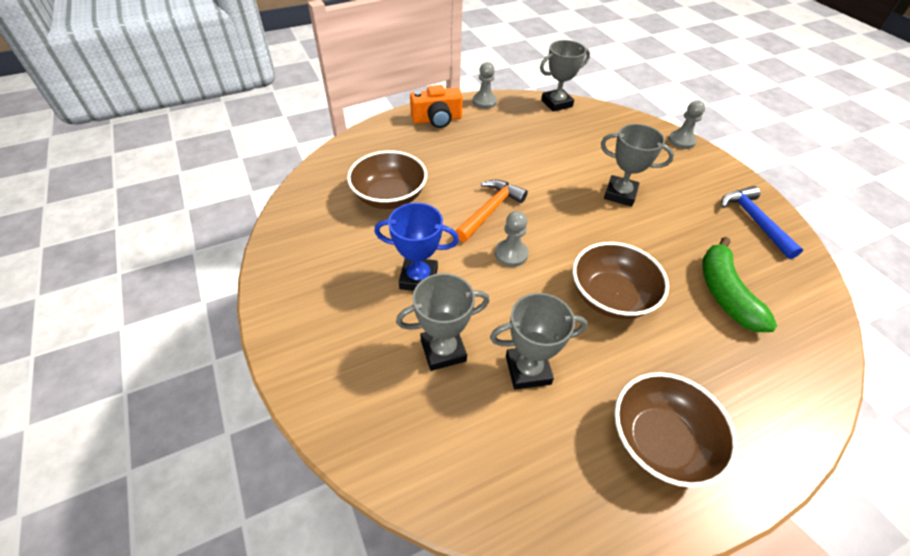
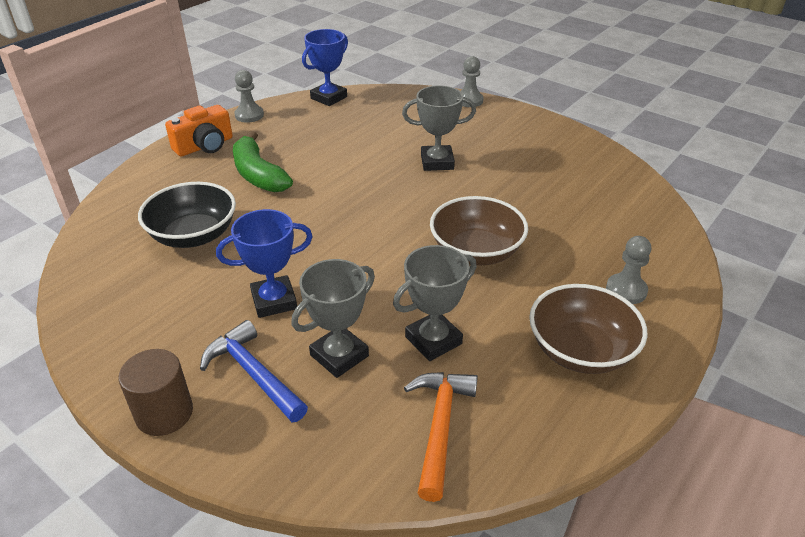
camera: 25 degrees left, 10 degrees down
brown bowl [347,150,427,209] -> black bowl [138,182,236,248]
orange hammer [455,180,528,242] -> orange hammer moved to [404,372,478,502]
grey pawn [495,211,528,267] -> grey pawn moved to [606,236,651,304]
grey trophy [540,40,590,112] -> blue trophy [302,29,348,106]
green banana [702,237,777,332] -> green banana moved to [233,131,293,192]
blue hammer [721,186,803,259] -> blue hammer moved to [200,320,308,422]
none -> brown cylinder [118,349,193,436]

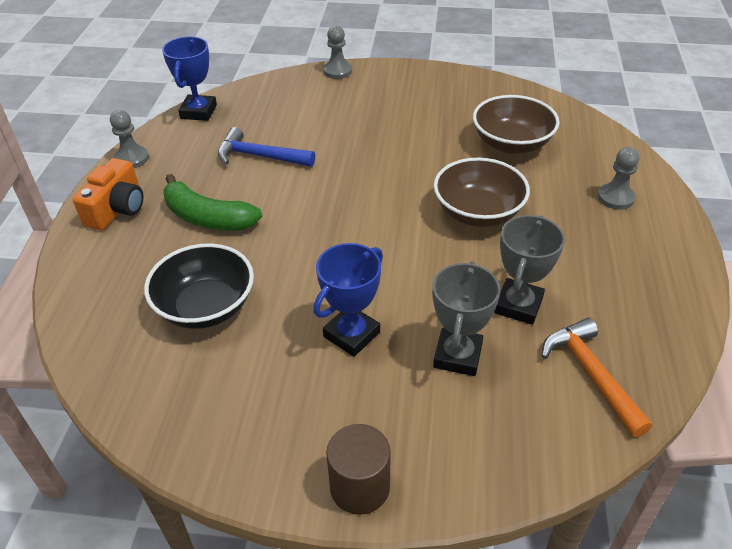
camera: 30 degrees left, 5 degrees up
blue hammer [200,320,308,422] -> blue hammer moved to [218,127,315,167]
grey trophy [402,85,476,171] -> none
brown bowl [529,284,647,374] -> brown bowl moved to [473,95,559,154]

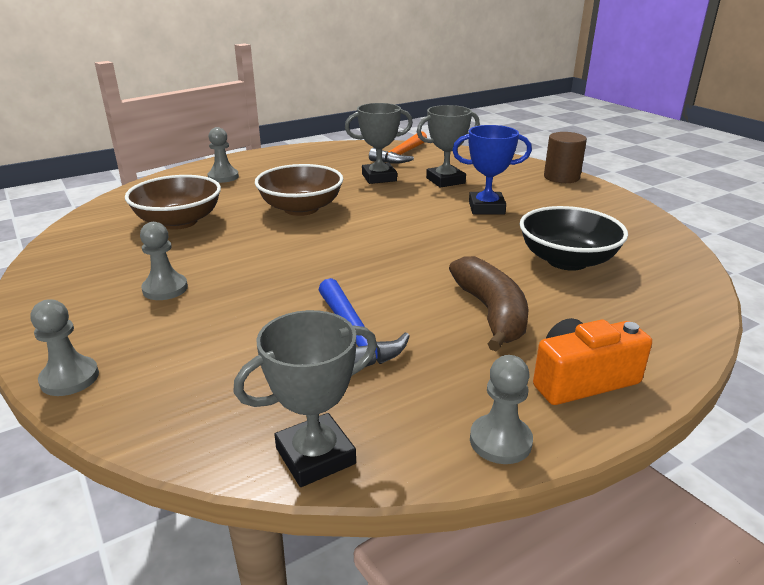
camera: 130 degrees left, 15 degrees down
blue trophy [162,37,217,121] -> grey trophy [233,310,377,487]
green banana [163,174,262,231] -> brown banana [449,256,529,352]
none -> grey pawn [140,222,188,300]

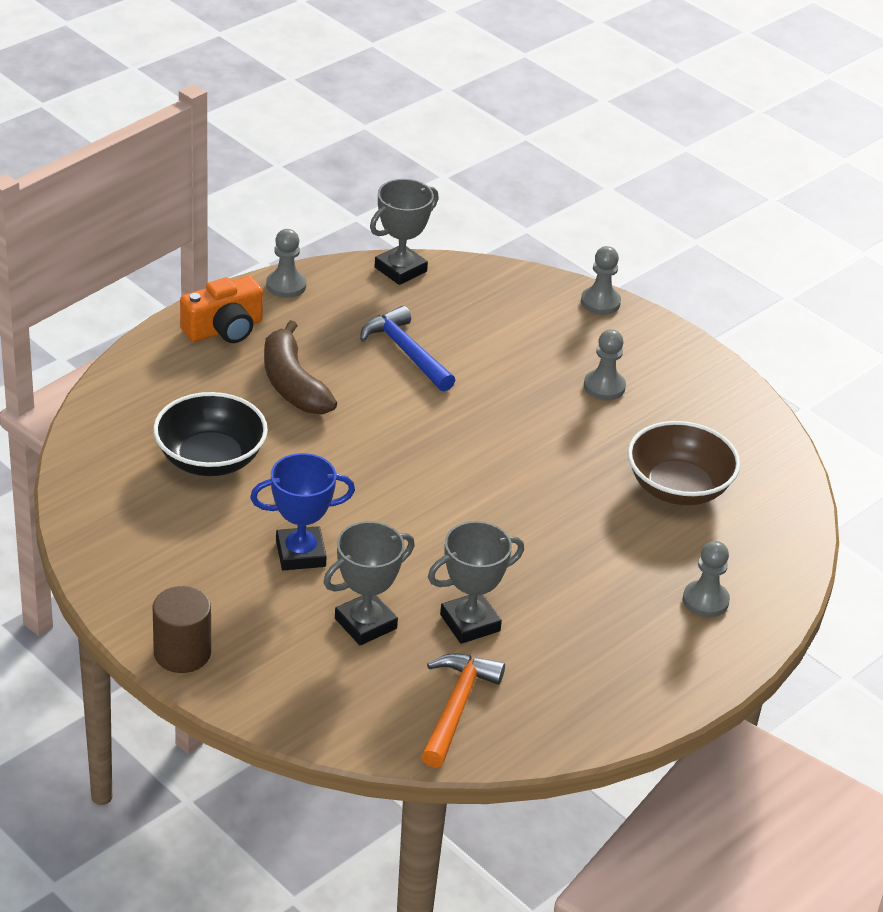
camera: 165 degrees right, 10 degrees up
brown bowl [255,164,343,216] -> none

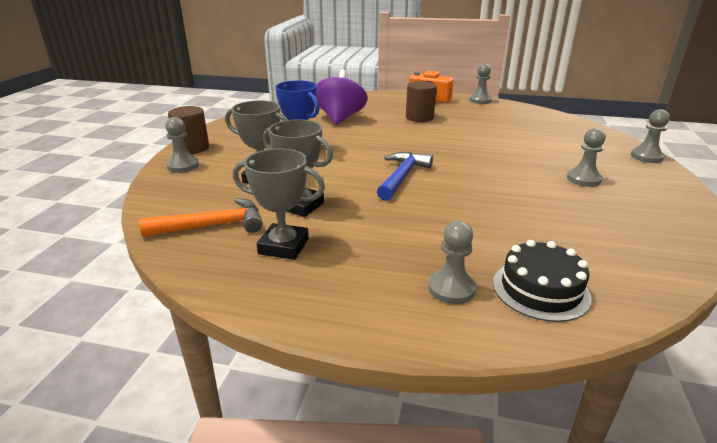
camera: 60 degrees right, 10 degrees down
black bowl [153,392,268,476] -> purple spinning top [317,69,368,125]
brown banana [264,320,337,414] -> brown cylinder [406,81,437,122]
blue hammer [360,306,455,391] -> blue hammer moved to [377,152,433,201]
grey trophy [370,179,439,285] -> grey trophy moved to [233,148,325,260]
brown bowl [628,421,740,505] -> none
none -> grey pawn [165,117,199,173]
none -> black cake [493,240,592,322]

